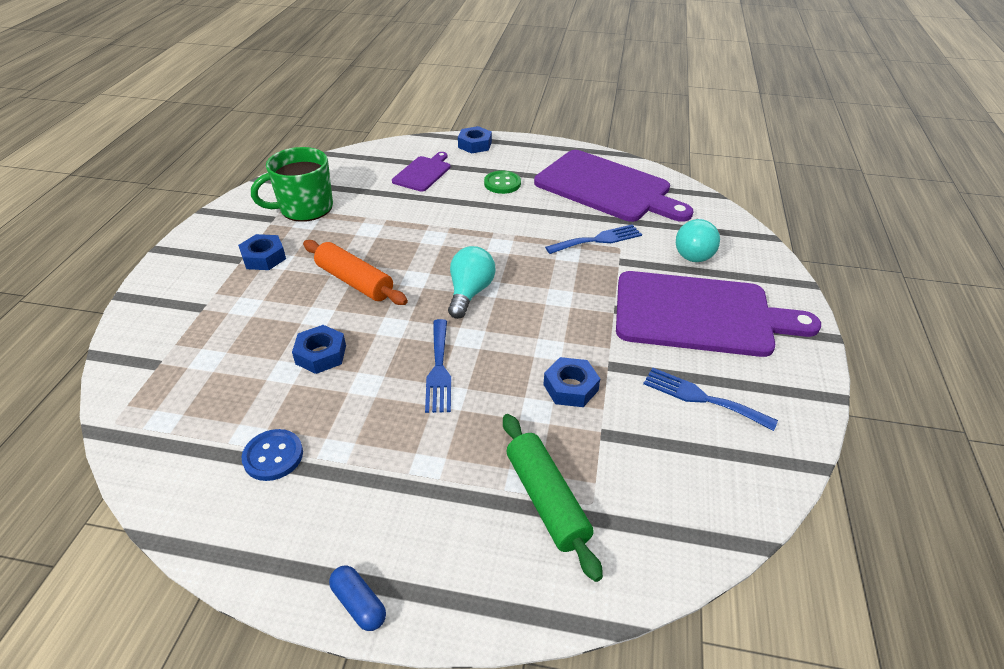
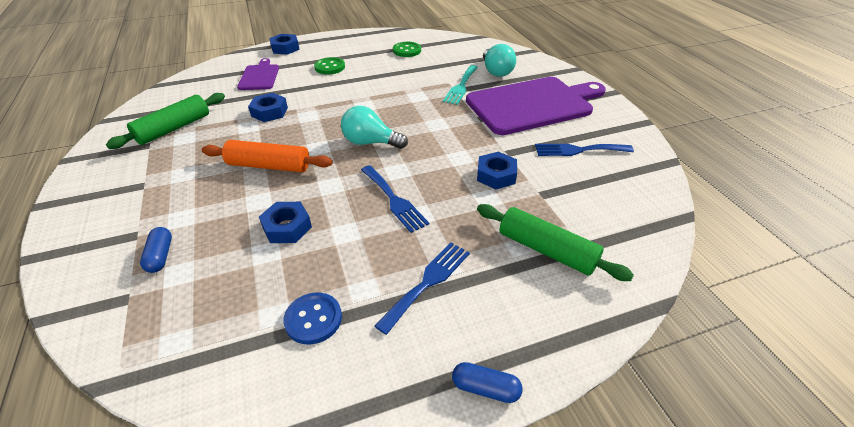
camera: 30 degrees left, 0 degrees up
blue nut [238,234,286,270] -> blue nut moved to [248,93,288,122]
green mug [251,147,333,222] -> green rolling pin [106,93,225,149]
turquoise light bulb [448,246,495,319] -> turquoise light bulb turned 60 degrees counterclockwise [341,106,408,149]
purple cutting board [534,150,694,222] -> green button [393,42,421,57]
blue fork [545,224,642,254] -> blue fork moved to [375,243,470,335]
none -> blue capsule [140,227,172,273]
none -> turquoise fork [443,65,478,105]

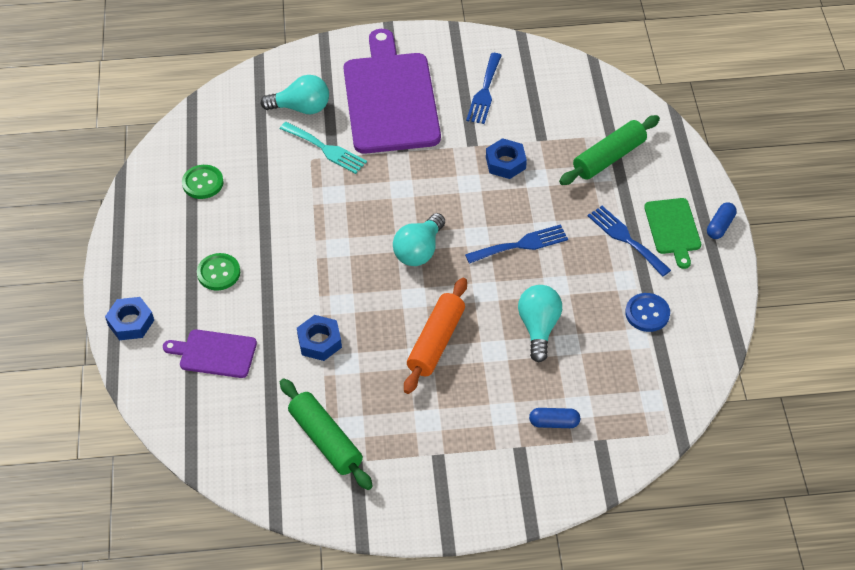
camera: 75 degrees left, 10 degrees up
blue nut [259,202,312,243] -> turquoise light bulb [518,285,562,362]
none -> green cutting board [644,198,701,269]

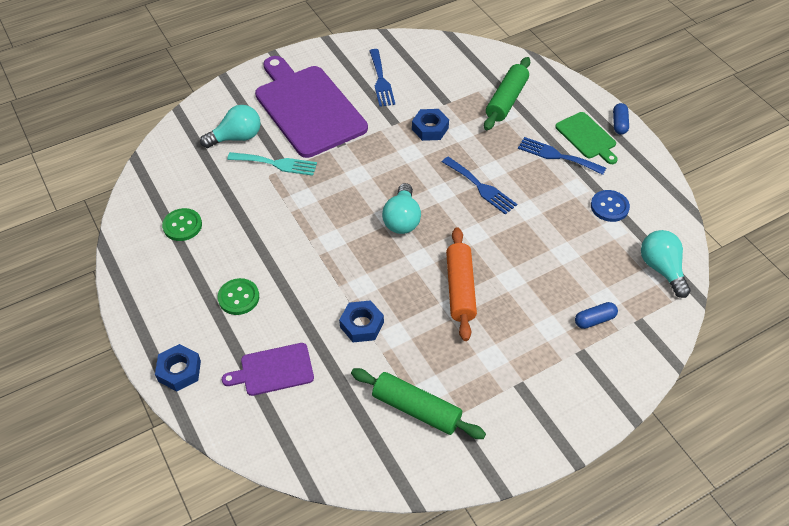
camera: 25 degrees left, 0 degrees up
blue fork [465,224,568,264] -> blue fork turned 90 degrees clockwise [442,157,517,214]
turquoise light bulb [518,285,562,362] -> turquoise light bulb moved to [641,230,691,298]

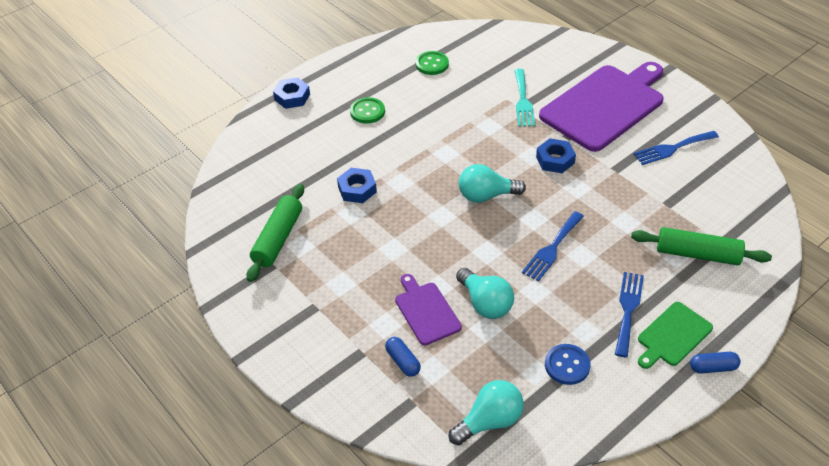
camera: 80 degrees right, 5 degrees down
turquoise light bulb [200,105,261,148] -> turquoise light bulb moved to [456,268,514,319]
purple cutting board [222,343,314,396] -> purple cutting board moved to [395,274,462,345]
blue nut [412,109,449,141] -> blue nut moved to [536,138,576,173]
orange rolling pin [446,227,477,341] -> none

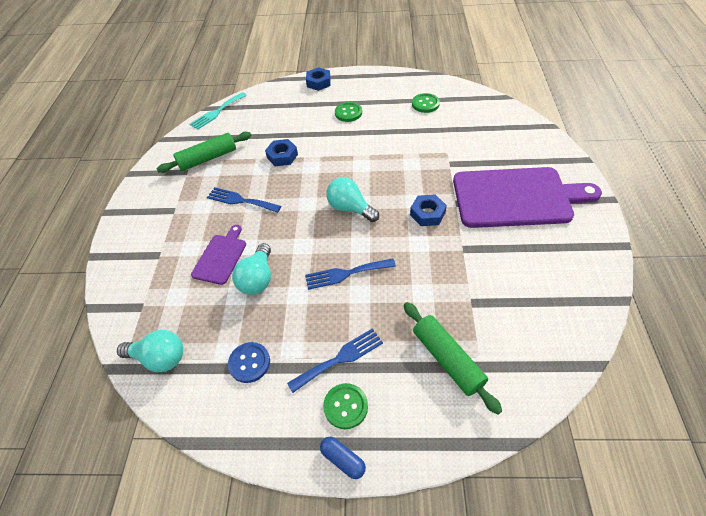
camera: 45 degrees right, 5 degrees up
blue capsule [385,337,421,377] -> none
turquoise fork [514,69,535,127] -> turquoise fork moved to [190,92,247,130]
blue fork [633,131,719,165] -> blue fork moved to [207,187,281,213]
green cutting board [638,302,713,369] -> green button [323,383,368,429]

